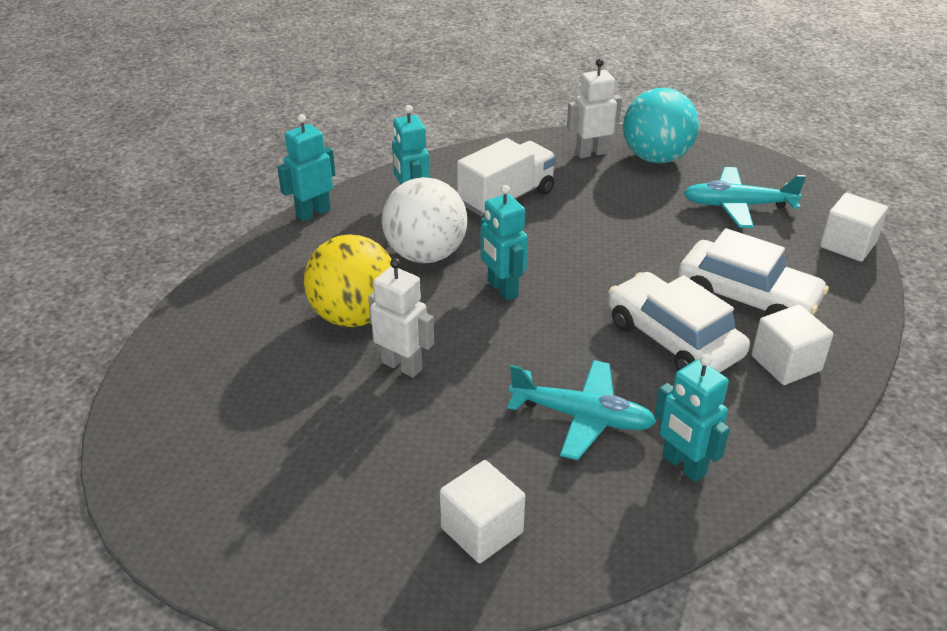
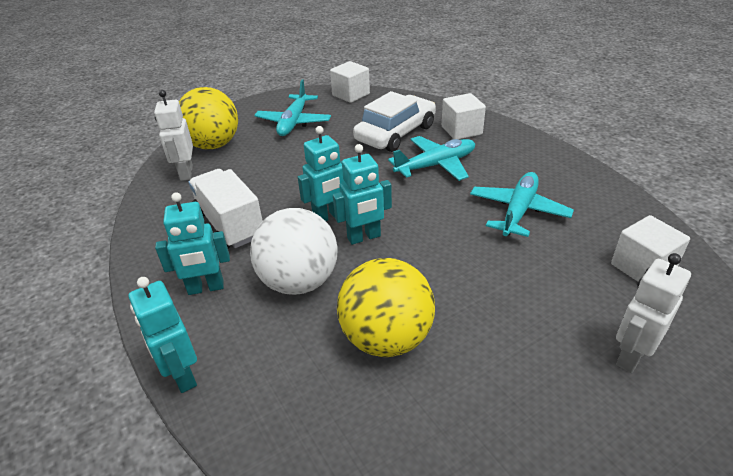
camera: 80 degrees left, 0 degrees up
white robot [368,258,434,378] -> white robot moved to [616,253,691,373]
white car [608,272,750,373] -> turquoise plane [388,136,475,181]
turquoise ball [623,88,699,163] -> yellow ball [179,87,238,150]
turquoise robot [654,354,730,482] -> turquoise robot moved to [298,126,345,221]

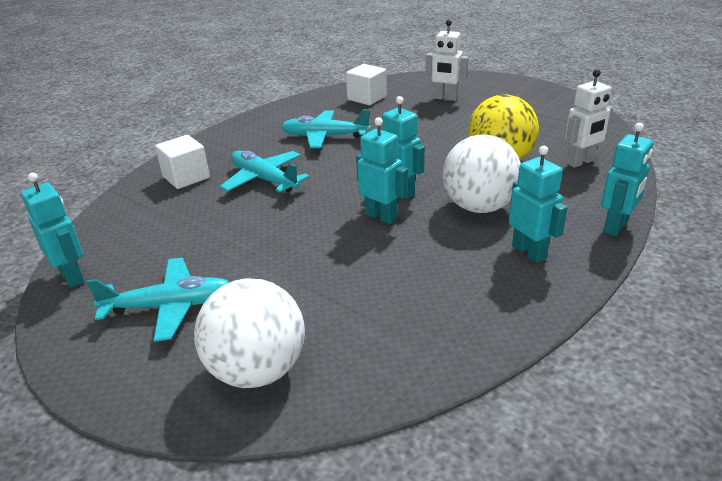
camera: 110 degrees left, 5 degrees down
white robot [154,90,193,181] -> white robot moved to [565,69,613,168]
yellow ball [179,87,238,150] -> white ball [194,278,305,388]
white truck [188,169,263,249] -> none
white cube [330,61,370,103] -> turquoise robot [21,173,84,288]
white car [353,91,436,152] -> none

